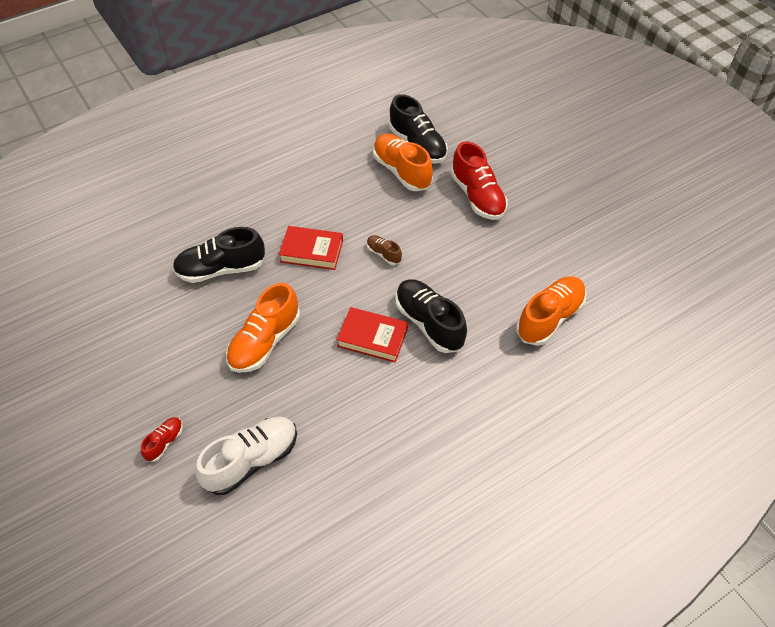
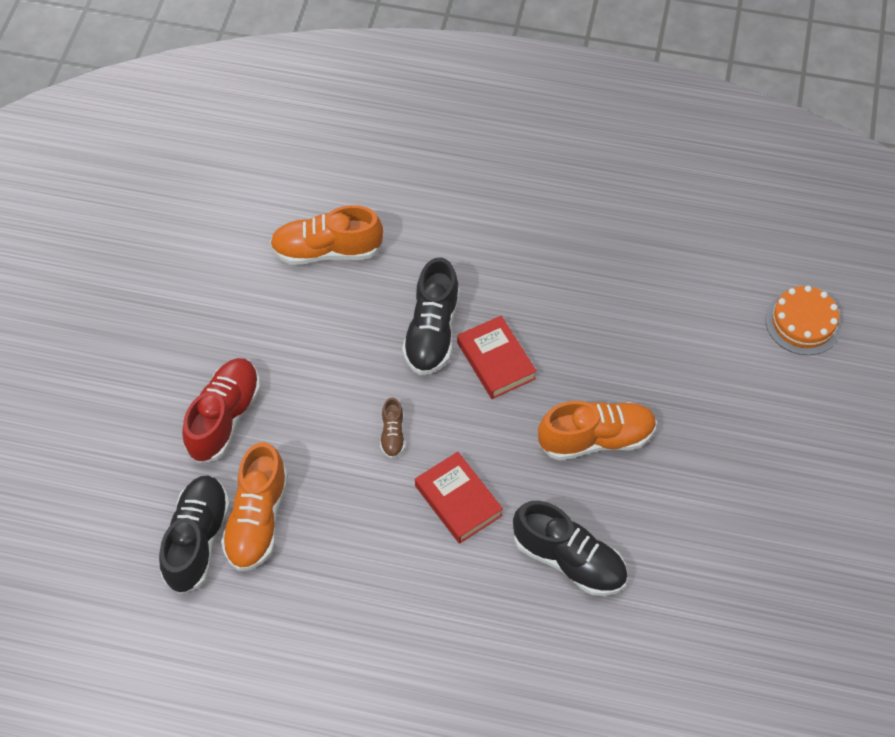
camera: 135 degrees left, 5 degrees up
red shoe [141,417,183,462] -> none
white shoe [195,416,297,495] -> none
none -> orange cake [766,286,842,355]

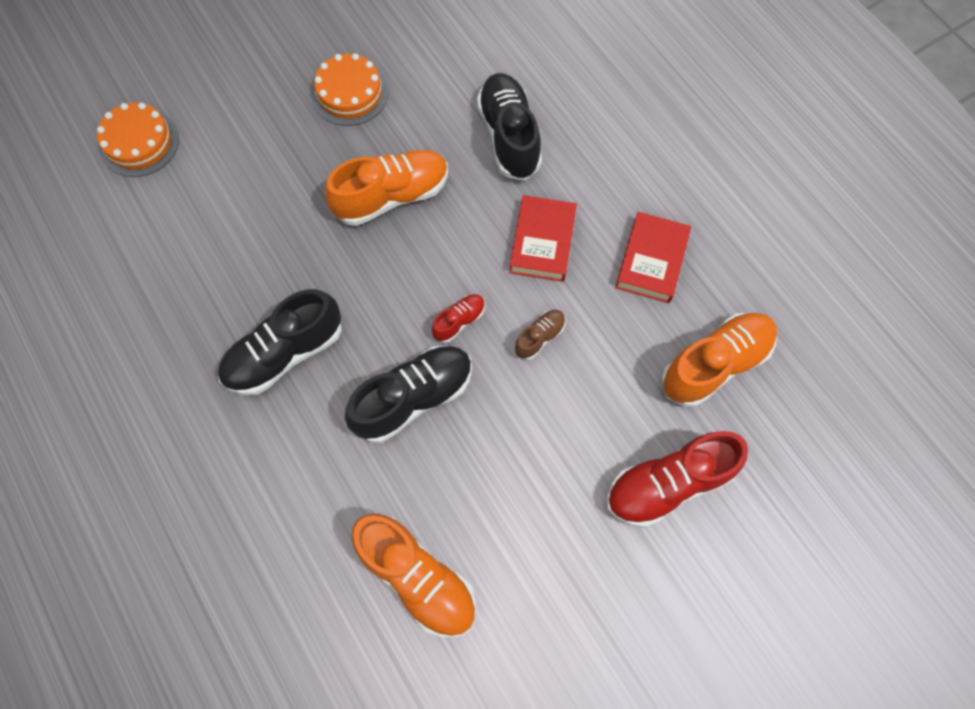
camera: 135 degrees left, 10 degrees up
black shoe [159,476,230,594] -> black shoe moved to [218,289,342,395]
red book [457,316,537,399] -> red book moved to [615,212,691,303]
orange shoe [538,401,657,460] -> orange shoe turned 120 degrees clockwise [325,150,448,226]
none -> orange cake [311,53,389,126]
none -> red shoe [432,294,485,343]

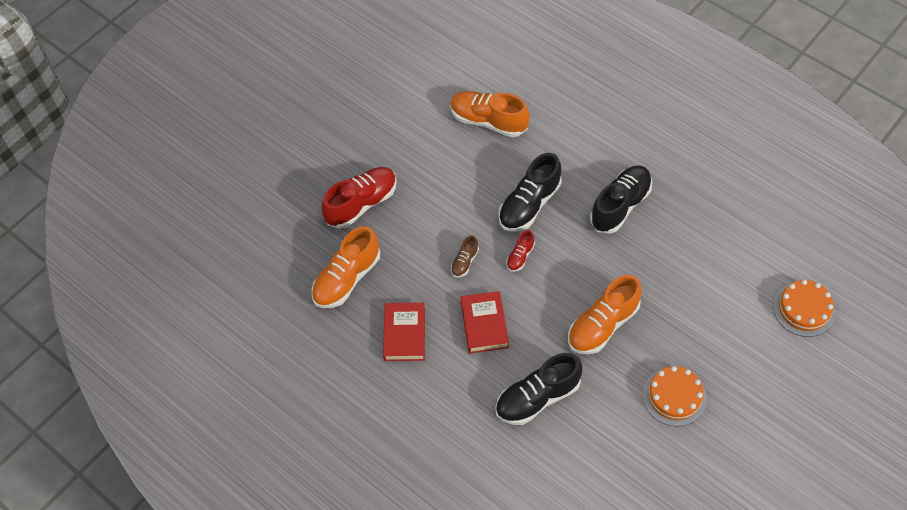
camera: 165 degrees right, 10 degrees down
black shoe [477,73,542,181] -> black shoe turned 90 degrees clockwise [495,353,582,425]

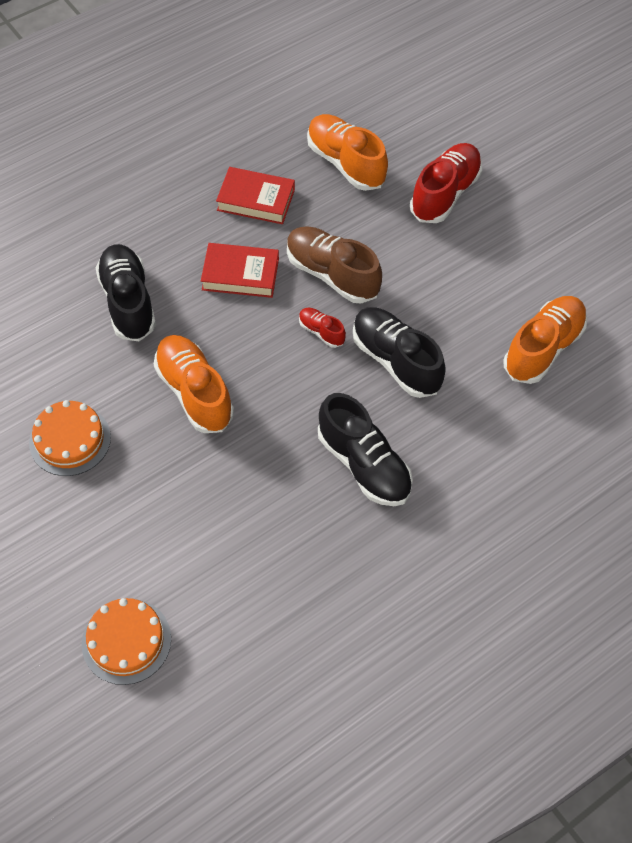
camera: 100 degrees right, 0 degrees up
red shoe [322,167,397,229] -> red shoe turned 120 degrees counterclockwise [410,143,482,223]
brown shoe [451,235,479,278] -> brown shoe [287,226,382,304], size x2.04

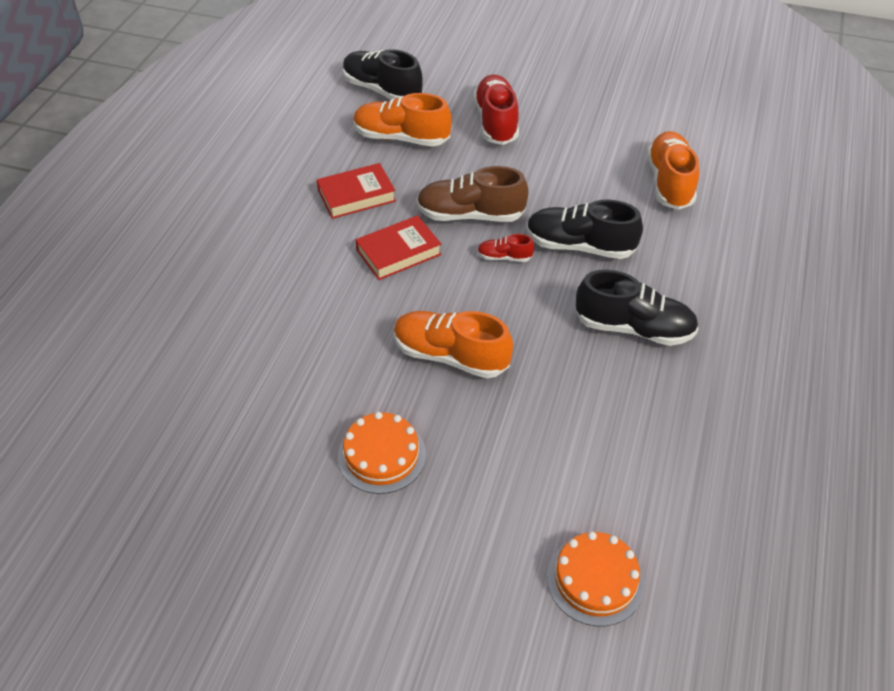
camera: 35 degrees left, 10 degrees down
black shoe [95,244,156,341] -> black shoe moved to [343,49,423,100]

